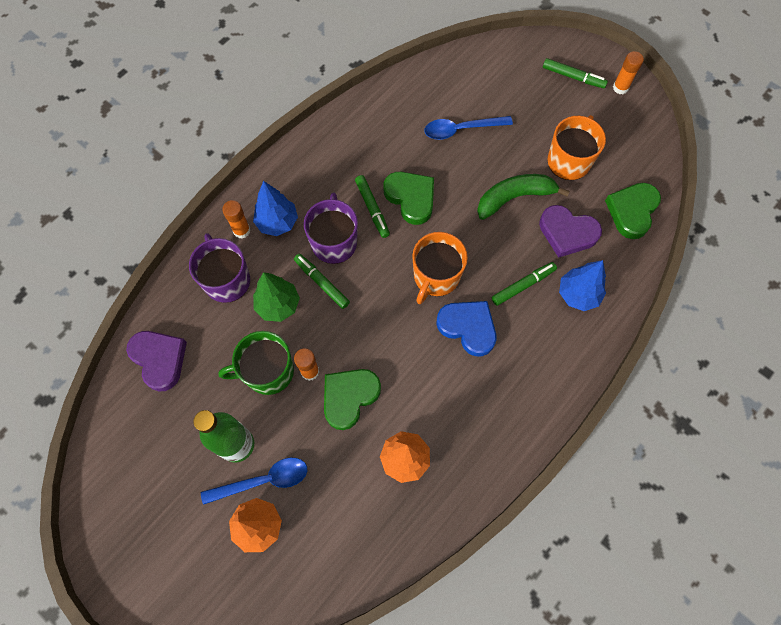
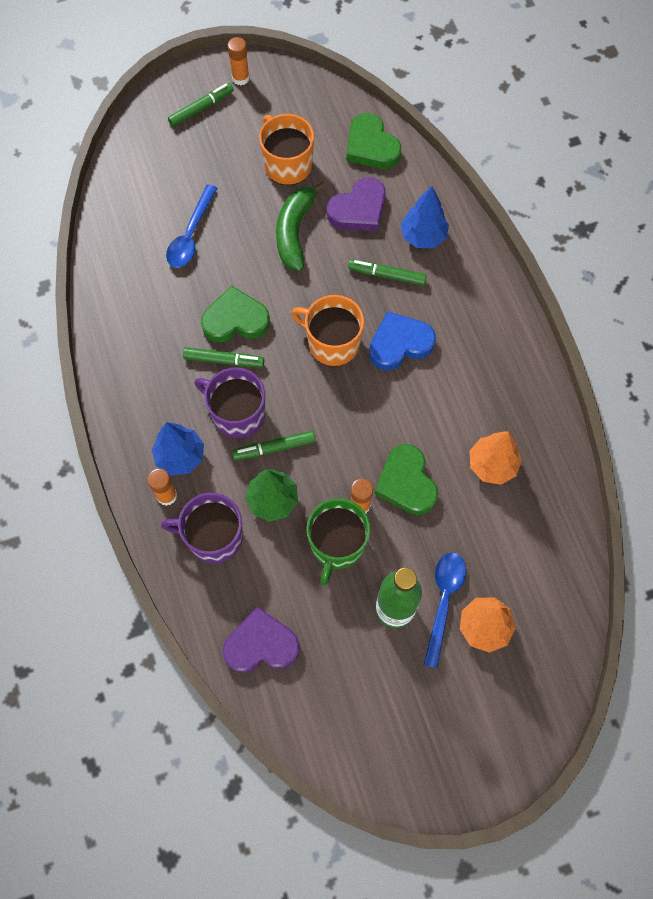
camera: 60 degrees left, 0 degrees up
orange mug [412,232,468,304] -> orange mug turned 150 degrees clockwise [291,295,364,366]
green marker [492,262,557,306] -> green marker turned 75 degrees counterclockwise [348,260,427,286]

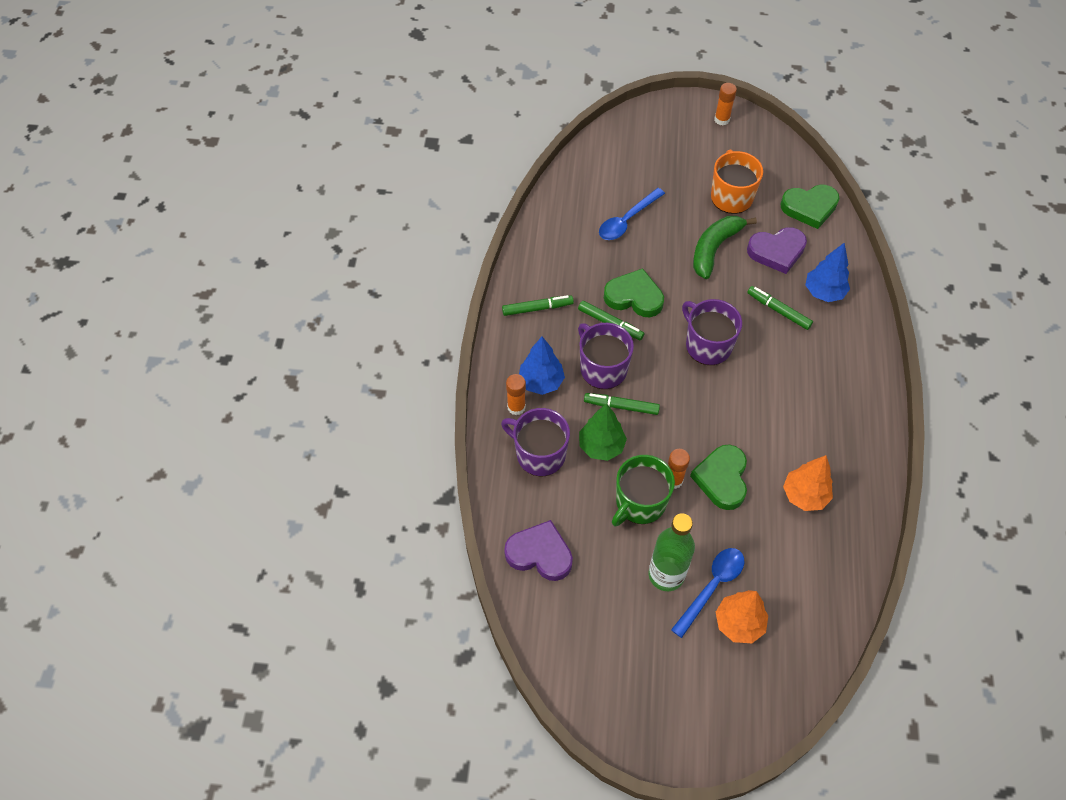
camera: 25 degrees right, 10 degrees down
green marker [168,83,234,127] -> green marker moved to [502,295,574,316]
orange mug [291,295,364,366] -> purple mug [682,299,742,365]
green heart [347,113,401,169] -> green heart turned 90 degrees counterclockwise [780,184,839,229]
blue heart [369,311,436,370] -> none

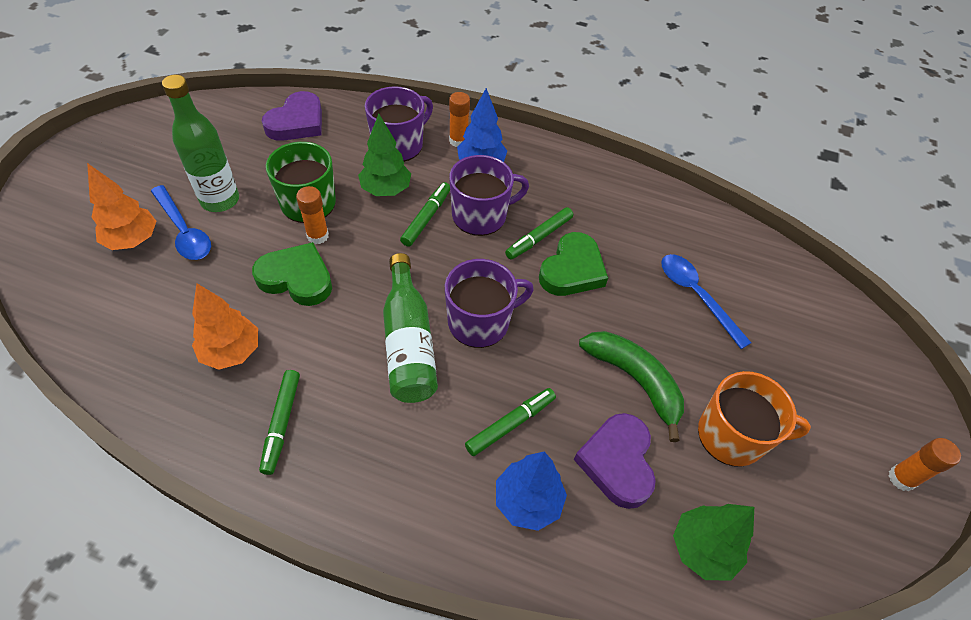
camera: 100 degrees right, 5 degrees down
green marker [502,295,574,316] -> green marker moved to [259,370,300,475]
green heart [780,184,839,229] -> green tree [673,504,754,580]
none -> green bottle [383,253,438,403]

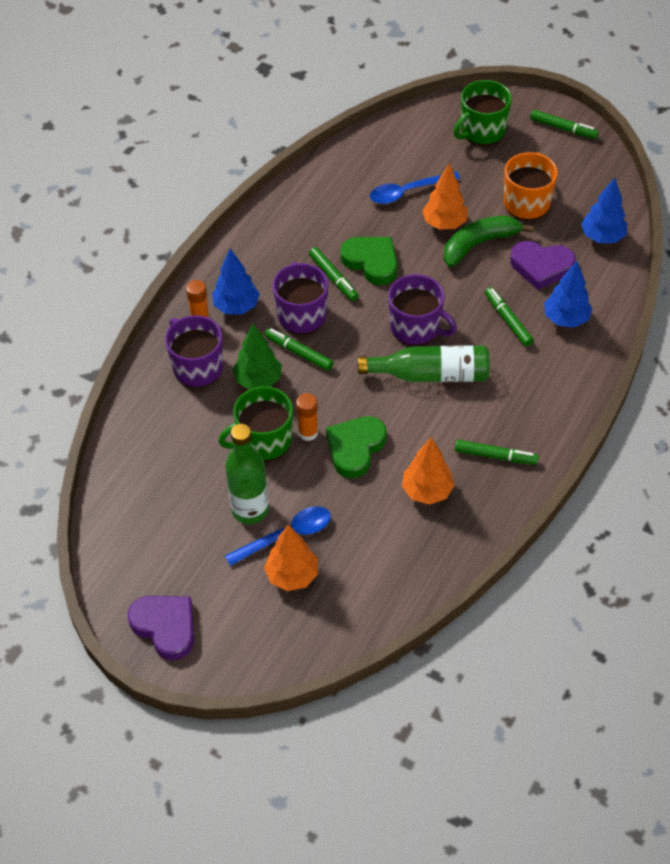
camera: 75 degrees left, 0 degrees up
purple heart [262,91,322,141] -> purple heart moved to [127,596,194,660]
purple mug [445,259,534,348] -> purple mug turned 135 degrees clockwise [388,274,457,346]
green tree [673,504,754,580] -> blue tree [581,177,627,243]
orange glue stick [888,438,961,491] -> green marker [530,110,599,139]
none -> orange tree [422,164,468,229]
none -> green mug [454,80,512,145]

